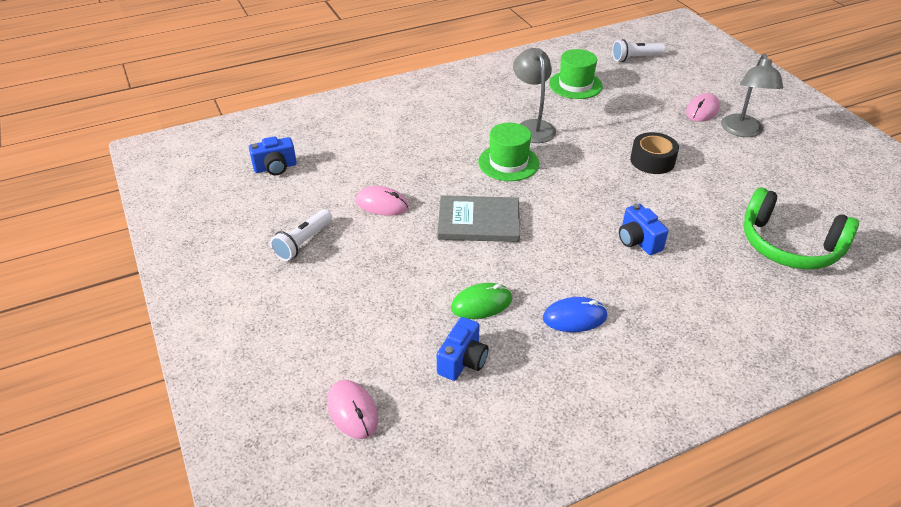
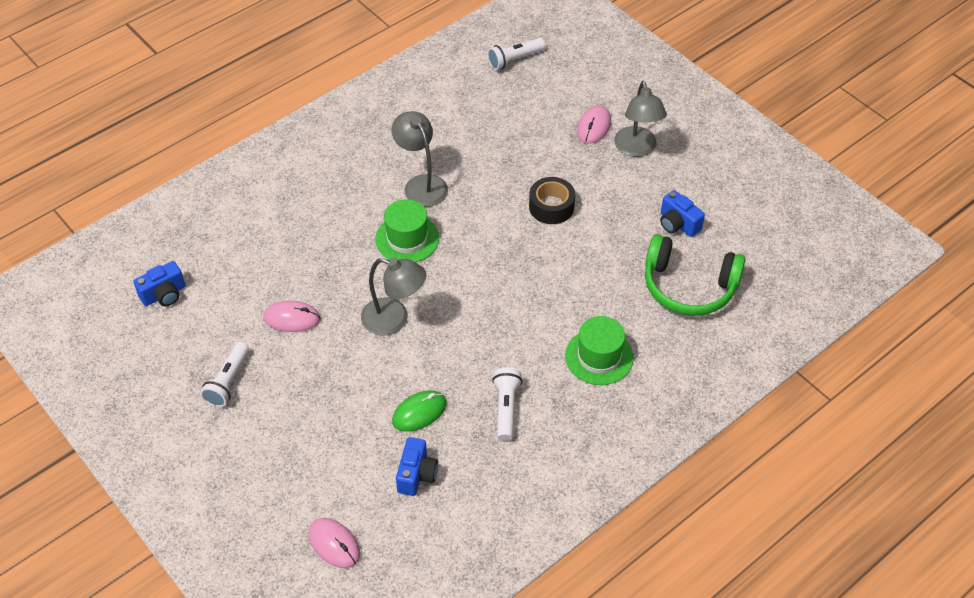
camera: 15 degrees left, 10 degrees up
grey book [437,195,520,242] -> grey lamp [361,258,426,336]
blue mouse [543,297,608,332] -> white flashlight [492,367,522,441]
green hat [549,49,603,99] -> green hat moved to [565,316,634,385]
blue camera [619,204,668,255] -> blue camera moved to [660,190,705,237]

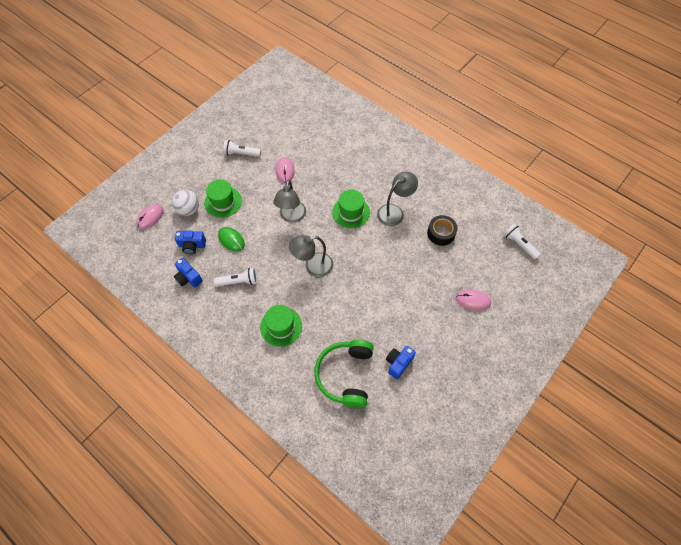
camera: 80 degrees right, 10 degrees up
blue camera [133,261,185,306] -> blue camera moved to [174,258,203,288]
black tape [529,177,575,224] -> black tape moved to [427,215,458,246]
grey lamp [614,81,667,157] -> grey lamp moved to [289,235,333,277]
none -> white ball [172,190,199,216]
none -> green hat [204,179,242,218]

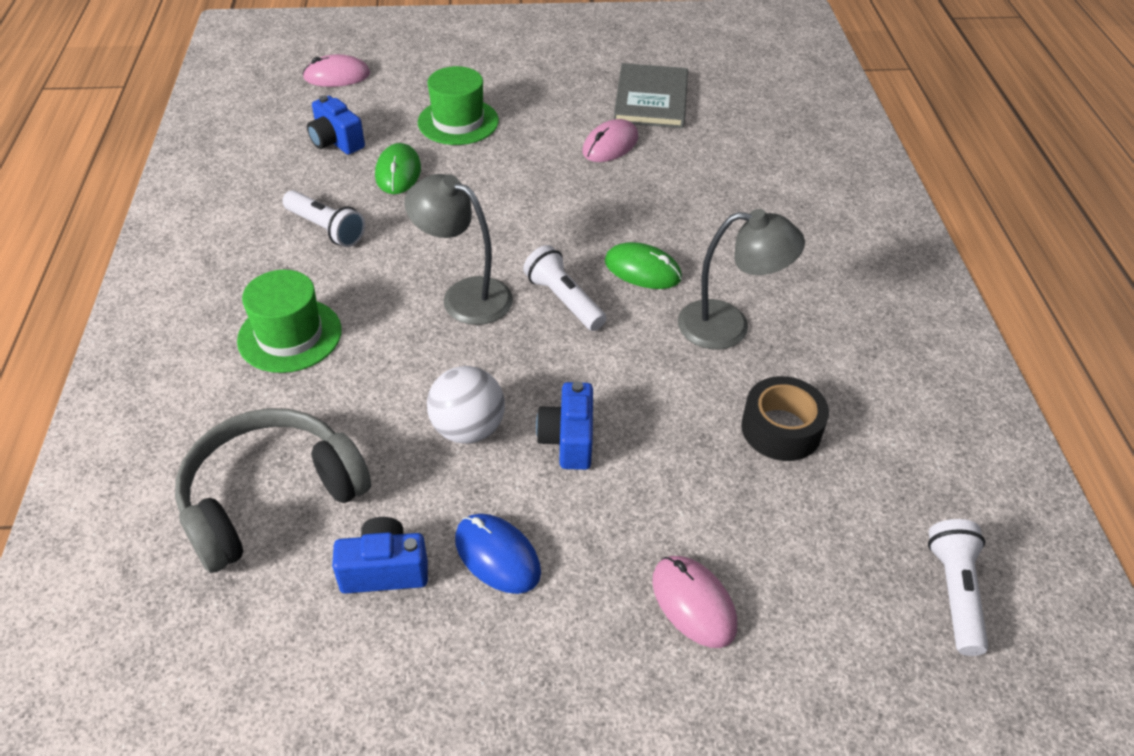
camera: 45 degrees right, 15 degrees down
white ball [172,190,199,216] -> white ball moved to [427,366,505,444]
blue camera [174,258,203,288] -> blue camera moved to [536,381,593,470]
white flashlight [223,140,261,157] -> white flashlight moved to [523,245,606,331]
grey lamp [273,180,306,223] -> none
green headphones [314,340,374,408] -> grey headphones [175,408,371,573]
green hat [332,190,370,228] -> green mouse [605,242,682,289]
none -> blue mouse [455,514,541,594]
none -> grey book [614,63,688,128]

